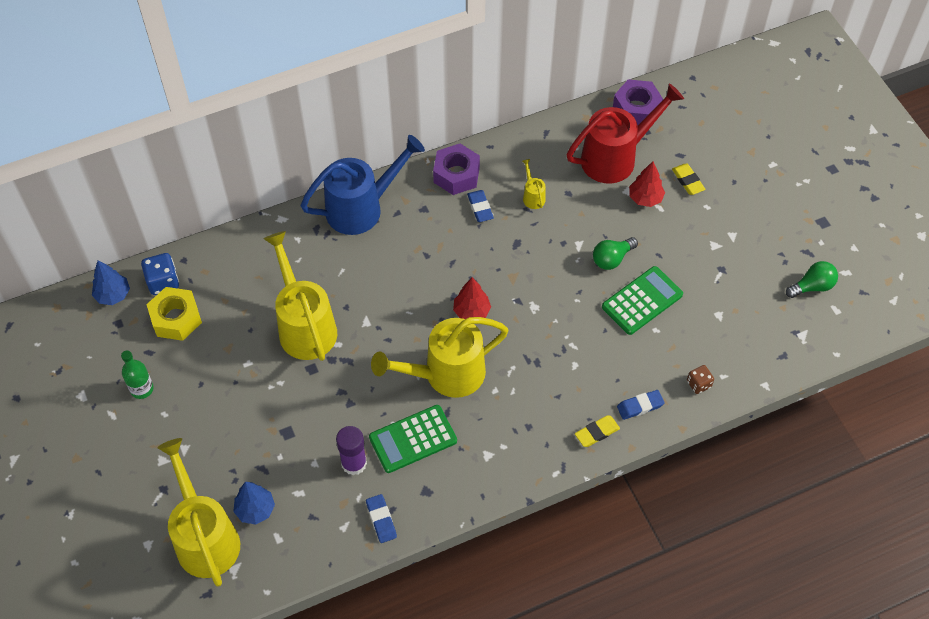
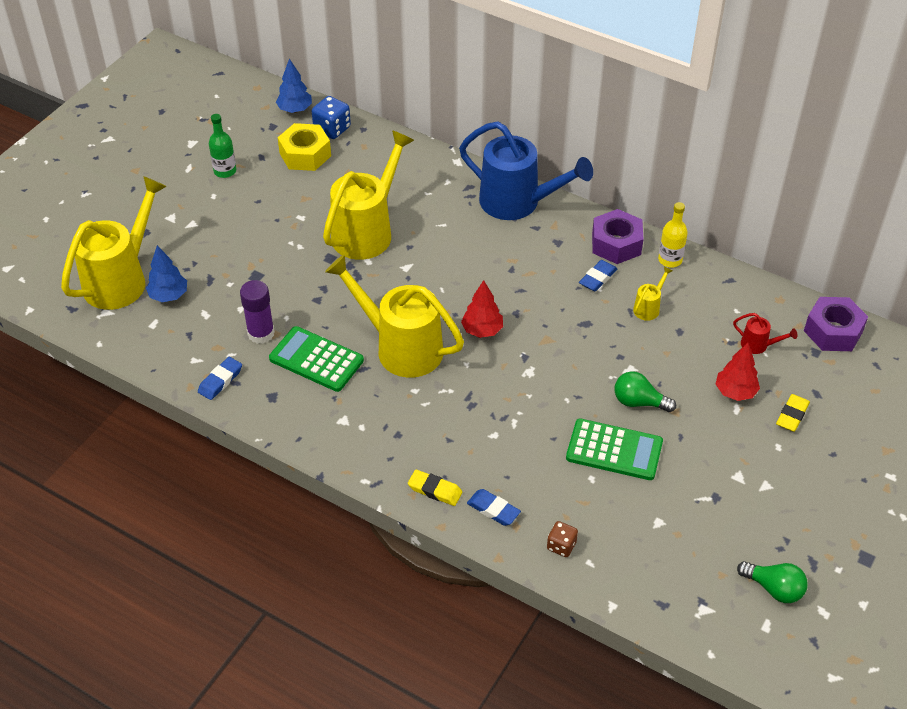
camera: 55 degrees right, 10 degrees down
red watering can [567,83,684,184] -> red watering can [733,313,797,354], size x0.41
none -> yellow bottle [658,202,688,268]

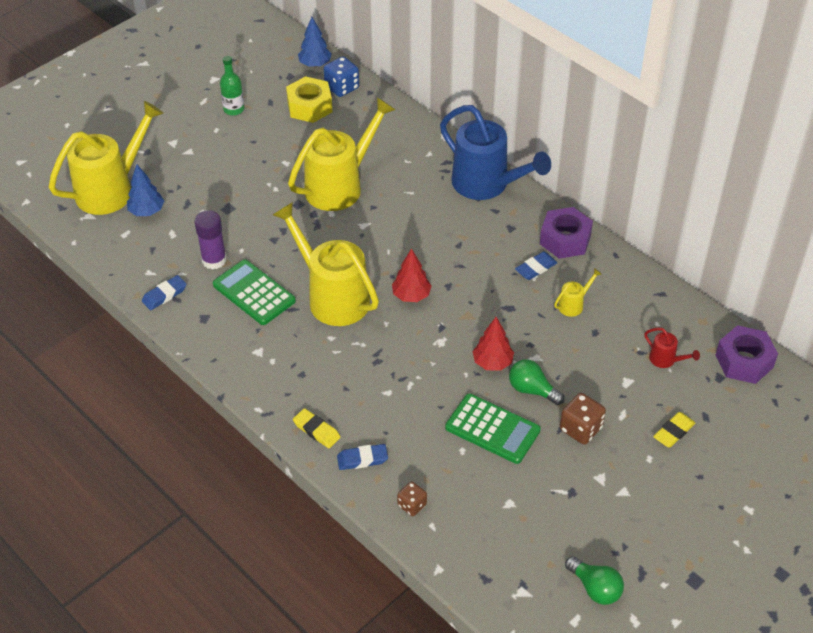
camera: 15 degrees right, 0 degrees up
blue eraser [467,489,521,526] -> blue eraser turned 60 degrees counterclockwise [337,444,388,470]
yellow bottle [658,202,688,268] -> none
red tree [716,343,760,401] -> red tree moved to [472,317,514,371]
none -> brown dice [560,393,606,445]

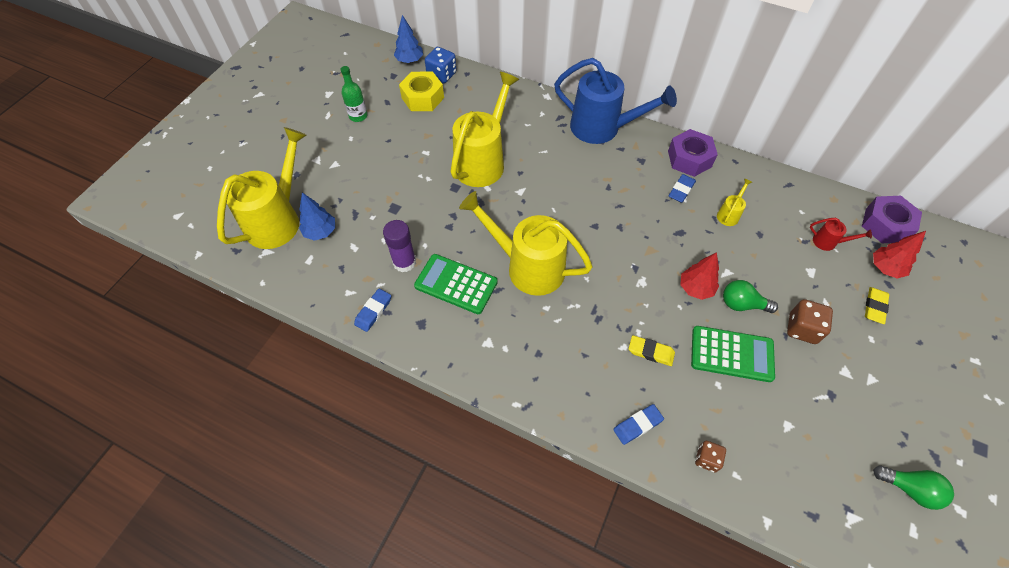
camera: 20 degrees left, 10 degrees up
yellow eraser [293,408,341,448] -> yellow eraser moved to [629,335,675,366]
red tree [392,248,432,302] -> red tree moved to [873,231,926,279]

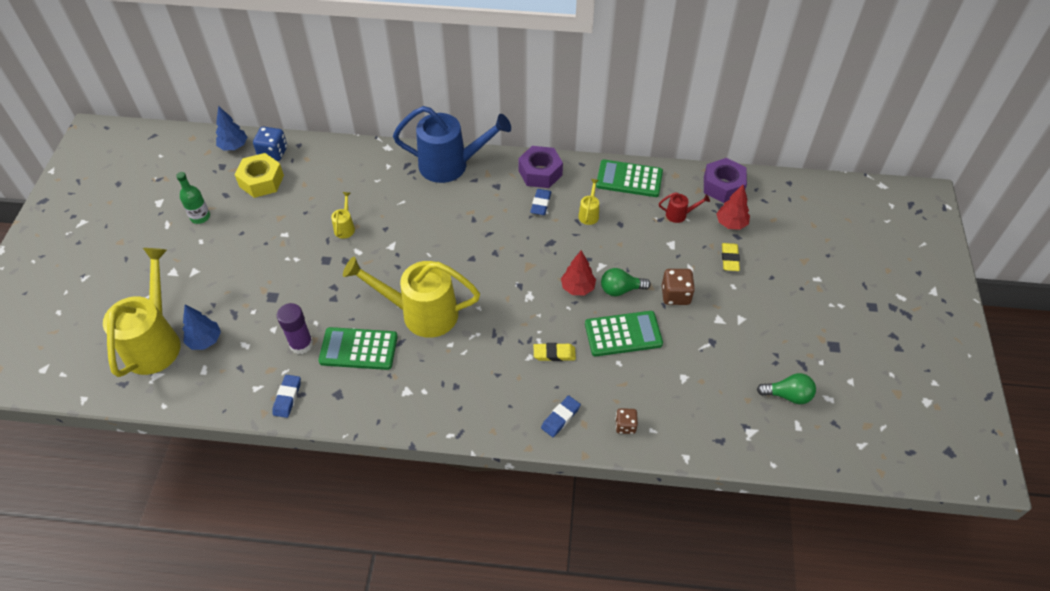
camera: 20 degrees left, 5 degrees down
yellow watering can [451,72,519,187] -> yellow watering can [331,192,355,239], size x0.41
none -> green calculator [596,160,663,197]

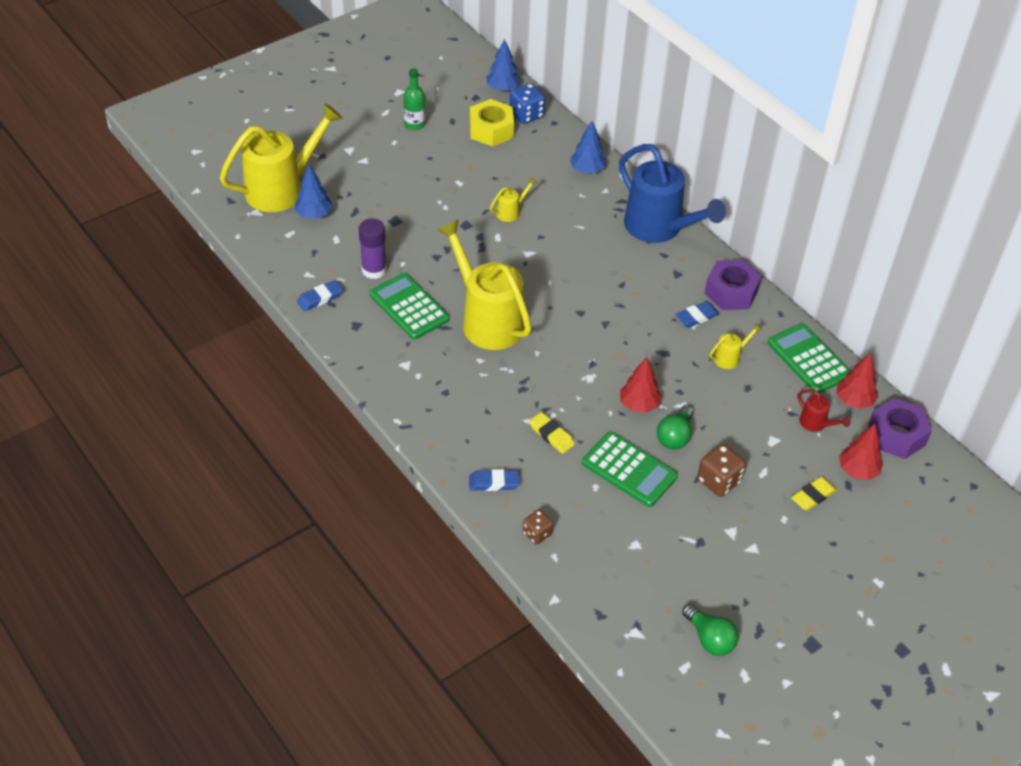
camera: 45 degrees right, 5 degrees down
green light bulb [601,268,651,296] -> green light bulb turned 105 degrees counterclockwise [657,405,693,449]
none -> blue tree [570,121,606,173]
none -> red tree [837,353,879,409]

